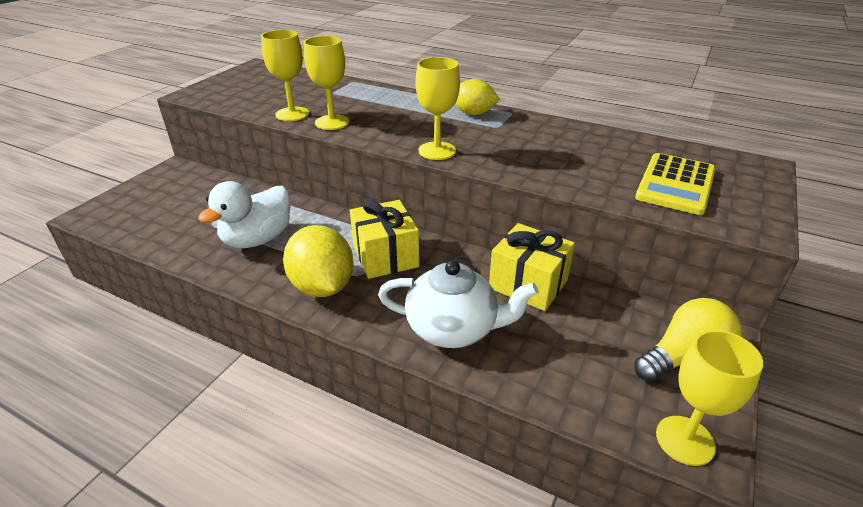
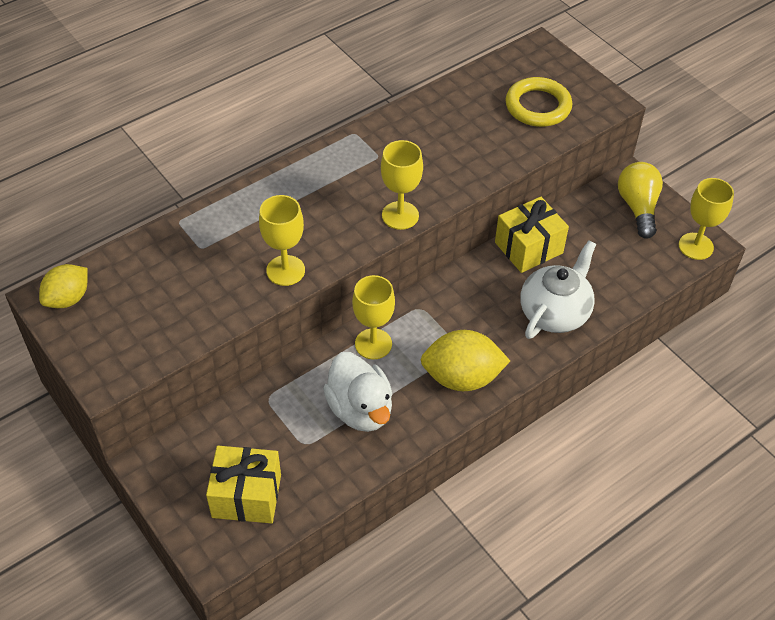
camera: 65 degrees left, 15 degrees up
yellow goblet [261,30,309,121] -> yellow goblet moved to [352,275,395,359]
yellow gift [350,200,419,279] -> yellow gift moved to [206,446,281,523]
yellow lemon [455,79,500,115] -> yellow lemon moved to [39,264,88,308]
yellow calculator [635,153,716,215] -> yellow ring [505,77,572,127]

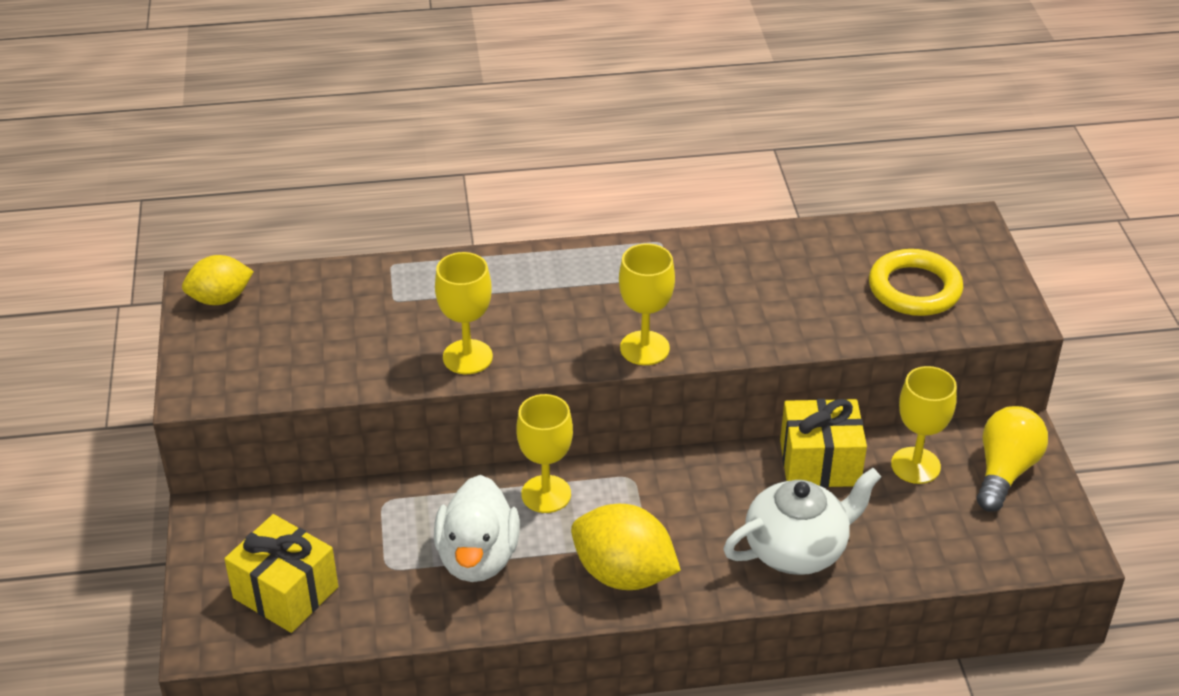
camera: 30 degrees right, 10 degrees down
yellow goblet [679,178,734,260] -> yellow goblet moved to [891,366,957,484]

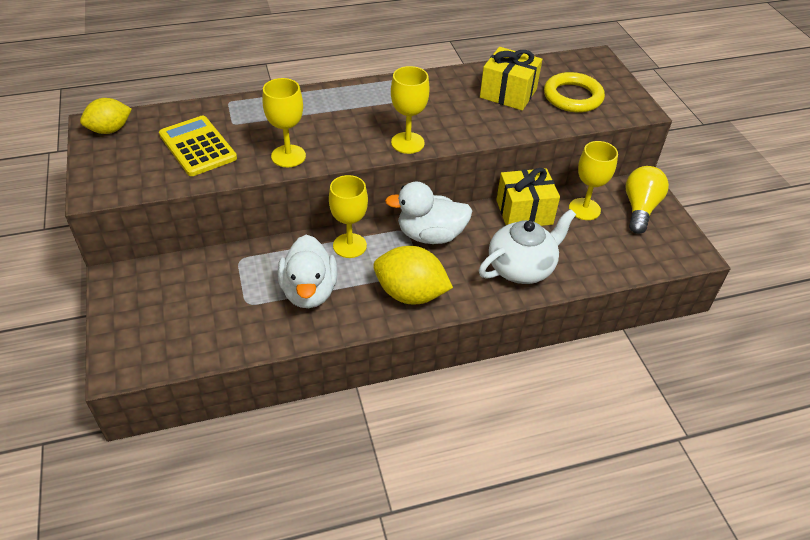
camera: 10 degrees left, 5 degrees up
yellow gift [224,514,338,633] -> yellow gift moved to [480,47,542,111]
none -> yellow calculator [159,116,237,176]
none -> white duck [385,181,472,244]

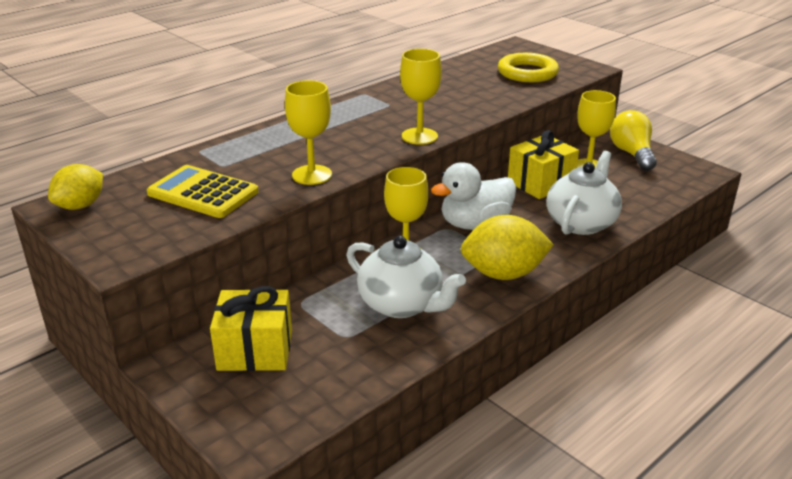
camera: 25 degrees left, 15 degrees down
white duck [278,235,338,308] -> white teapot [346,236,466,318]
yellow gift [480,47,542,111] -> yellow gift moved to [210,286,292,371]

